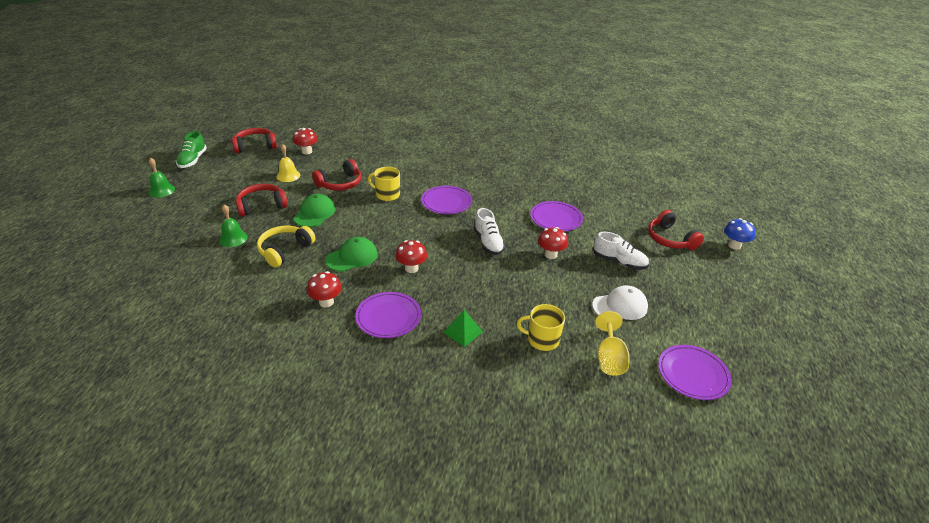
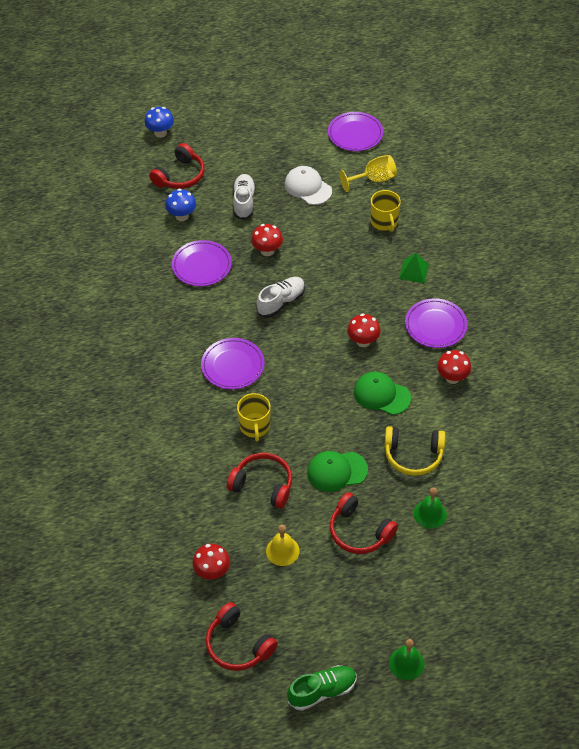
camera: 115 degrees left, 15 degrees up
none -> blue mushroom [165,189,196,221]

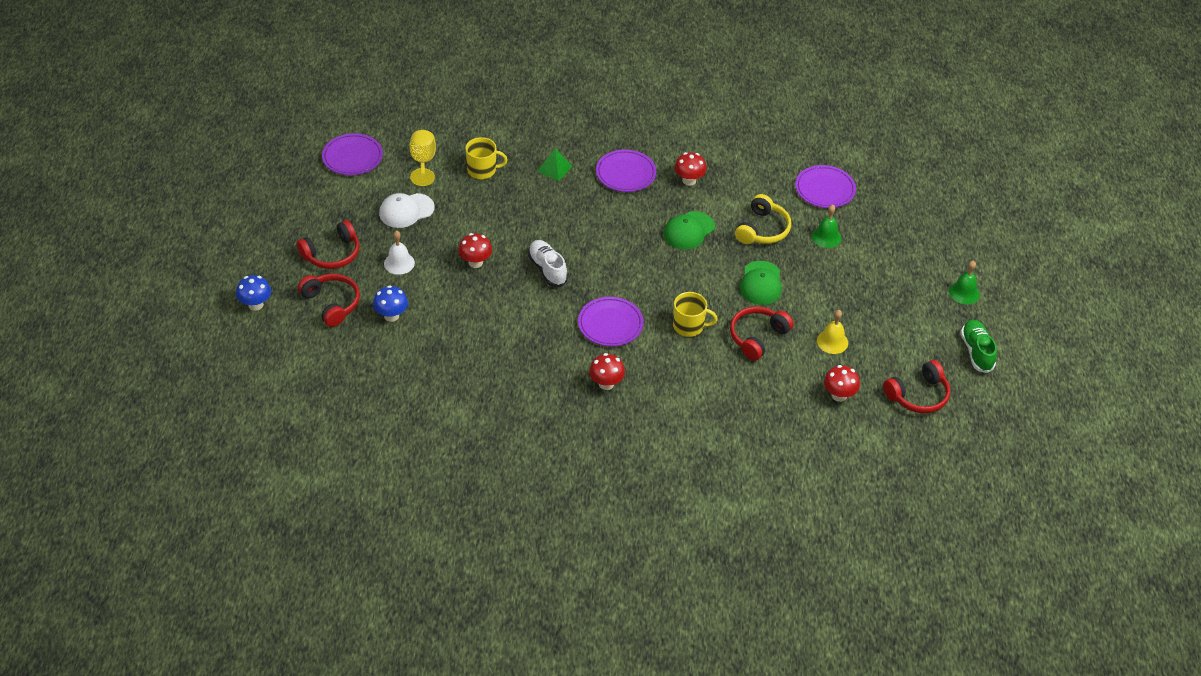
camera: 75 degrees left, 5 degrees down
purple plate [172,240,232,286] -> purple plate moved to [795,165,856,208]
white shoe [233,174,256,220] -> white bell [384,230,415,275]
red headphones [330,492,398,554] -> red headphones moved to [297,220,360,269]
red mushroom [347,313,381,347] -> red mushroom moved to [589,353,625,390]

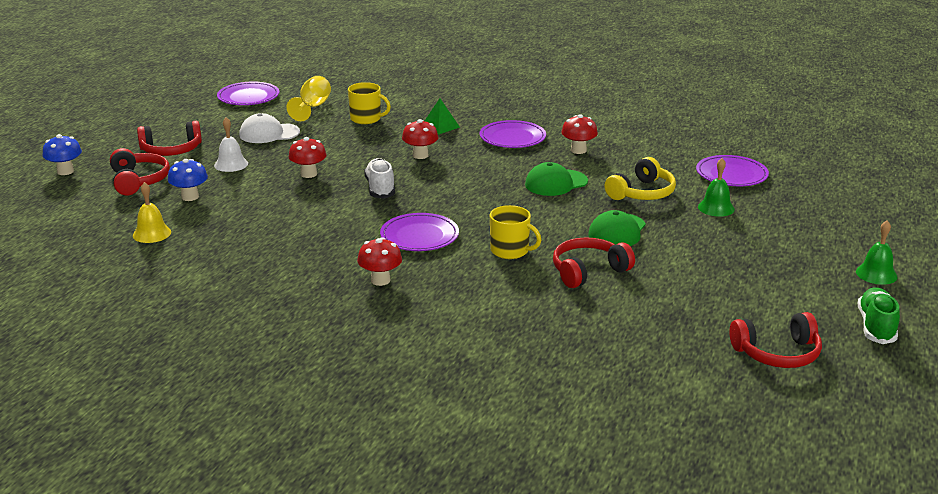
camera: 20 degrees right, 20 degrees down
yellow bell [817,310,848,354] -> yellow bell moved to [133,182,171,243]
red mushroom [824,365,860,402] -> red mushroom moved to [402,119,439,159]

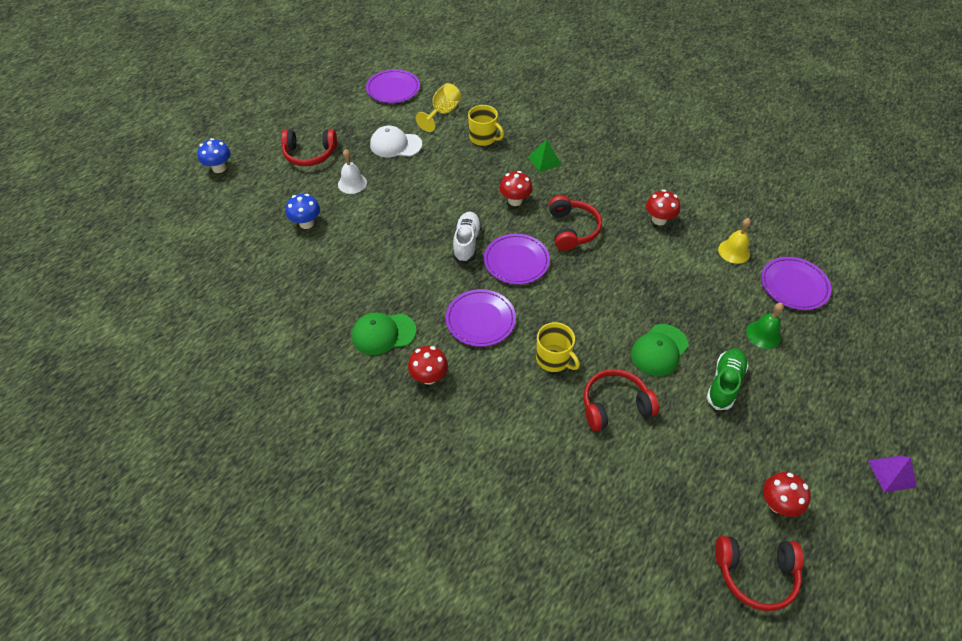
camera: 15 degrees right, 25 degrees up
red headphones [110,148,170,195] -> red headphones moved to [549,195,602,251]
yellow bell [133,182,171,243] -> yellow bell moved to [718,218,751,264]
red mushroom [289,137,327,178] -> red mushroom moved to [763,472,811,517]
purple plate [479,120,546,148] -> purple plate moved to [484,234,550,284]
green cap [525,162,588,196] -> green cap moved to [352,312,416,355]
yellow headphones [604,157,676,200] -> none
green bell [856,220,898,285] -> purple pyramid [868,456,917,493]
green shoe [858,287,900,344] -> green shoe moved to [706,348,748,410]

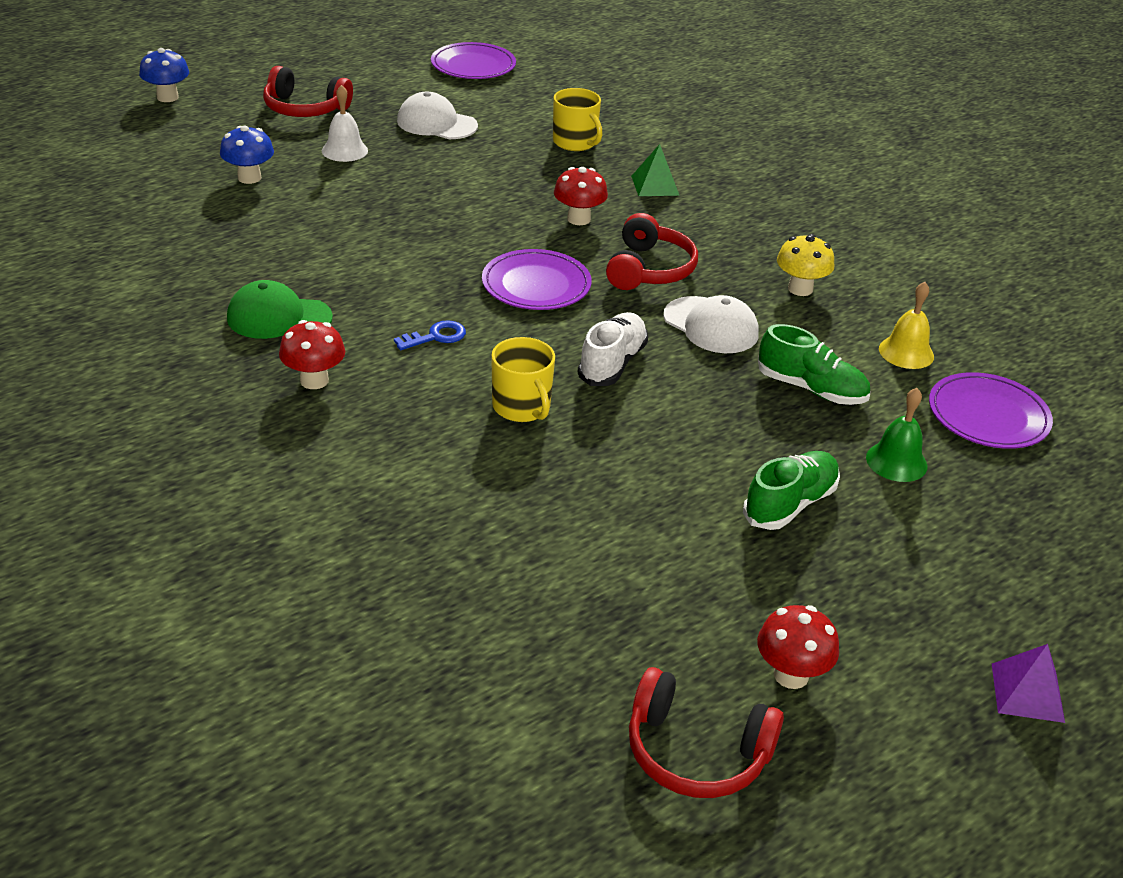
camera: 15 degrees right, 15 degrees down
yellow goblet [416,83,461,132] -> none
purple plate [446,289,516,347] -> blue key [394,320,466,350]
white shoe [453,212,482,264] -> white shoe moved to [577,312,648,386]
red headphones [584,369,659,431] -> none
green cap [631,324,689,376] -> none
red mushroom [646,189,680,226] -> yellow mushroom [777,234,834,296]
none -> white cap [663,295,759,353]
none -> green shoe [758,324,870,405]

